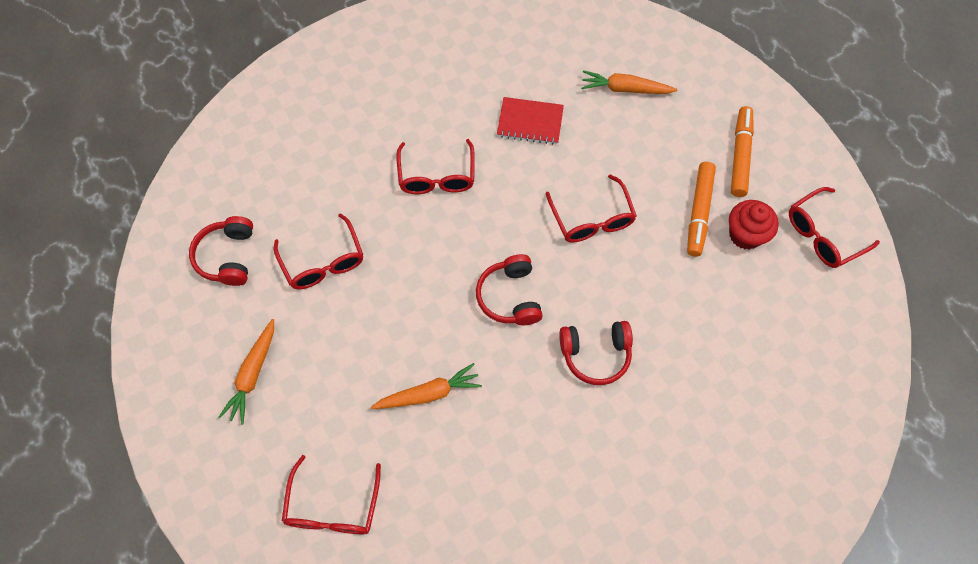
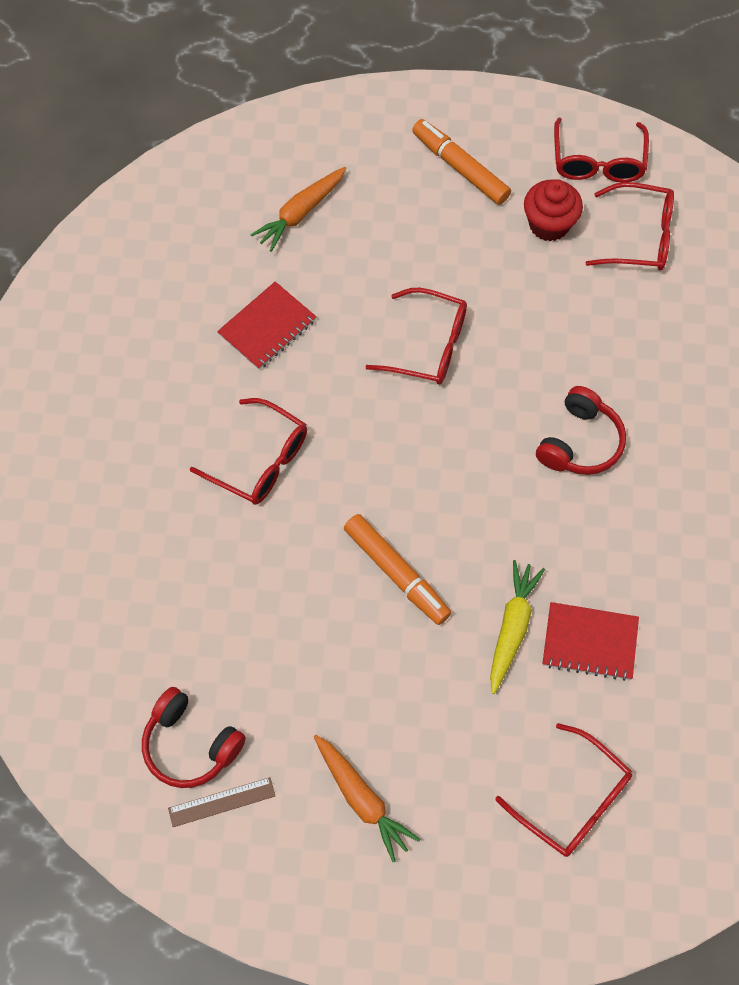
camera: 55 degrees left, 0 degrees up
red glasses [274,213,363,290] -> red glasses moved to [586,182,674,270]
orange carrot [371,363,482,409] -> yellow carrot [490,560,545,694]
red headphones [476,254,543,325] -> none
orange marker [687,162,716,257] -> orange marker moved to [344,514,451,625]
none -> brown ruler [168,777,275,827]
none -> red notebook [542,602,639,681]

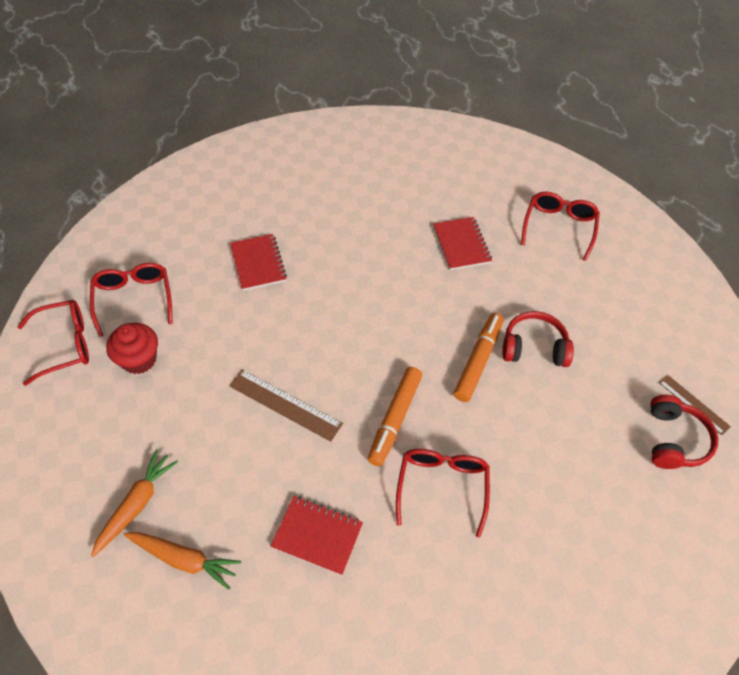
camera: 115 degrees left, 10 degrees down
orange carrot [314,735,420,862] -> orange carrot moved to [91,450,178,557]
red glasses [366,288,467,385] -> brown ruler [229,369,343,442]
orange marker [412,119,511,205] -> orange marker moved to [368,367,422,466]
yellow carrot [490,560,545,694] -> none
red headphones [536,386,626,475] -> red headphones moved to [502,311,574,367]
none -> red notebook [230,234,287,291]

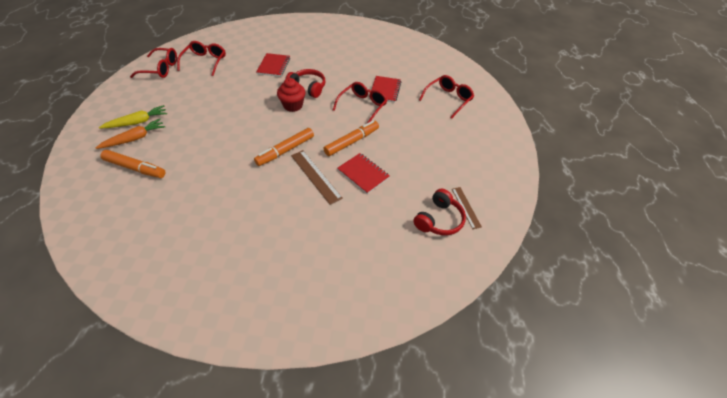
camera: 25 degrees right, 5 degrees down
red cupcake [106,323,158,374] -> red cupcake moved to [277,78,306,112]
orange carrot [123,532,241,590] -> orange marker [100,150,166,178]
brown ruler [229,369,343,442] -> brown ruler moved to [291,150,343,205]
red notebook [270,496,363,575] -> red notebook moved to [337,153,390,194]
red glasses [396,449,490,538] -> red glasses moved to [333,82,387,124]
red headphones [502,311,574,367] -> red headphones moved to [285,69,325,98]
none -> yellow carrot [99,105,167,128]

